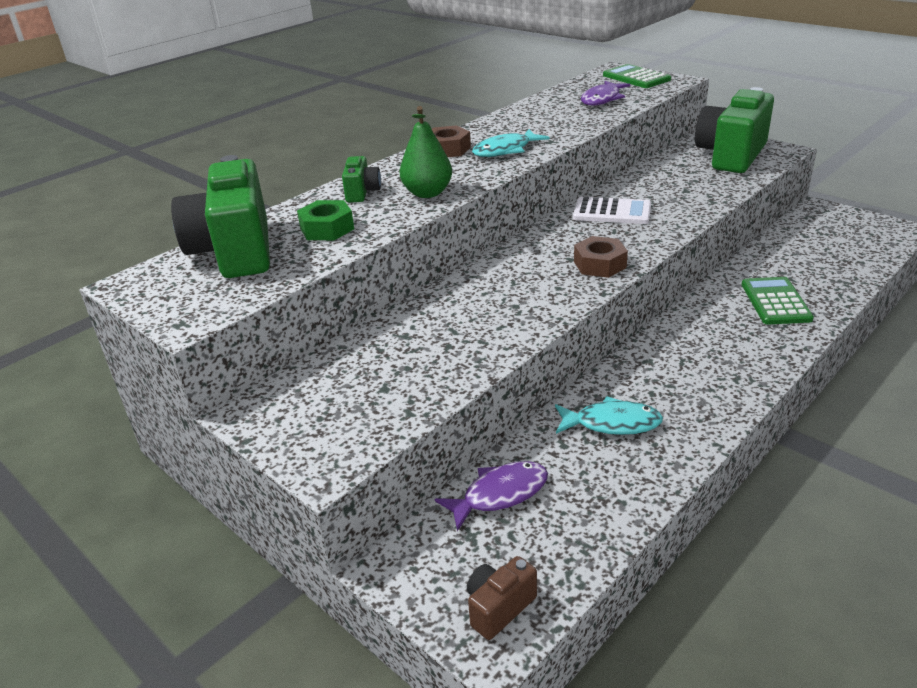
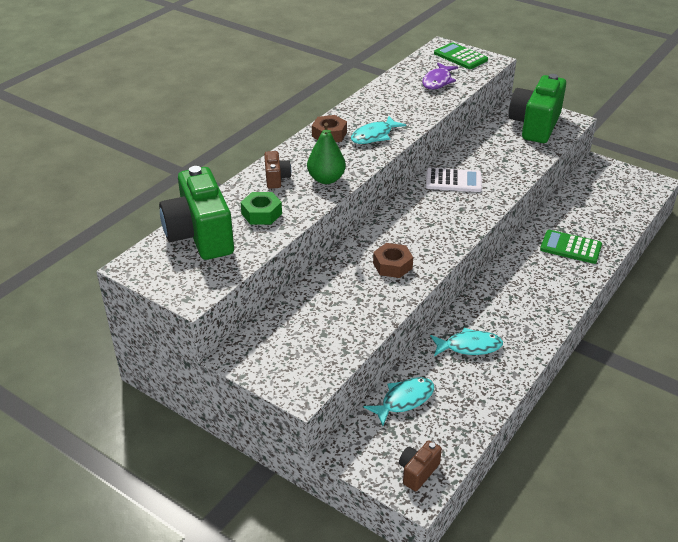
camera: 10 degrees left, 5 degrees up
green camera [342,156,381,202] -> brown camera [264,151,291,189]
purple fish [434,461,548,531] -> turquoise fish [364,377,434,426]
brown nut [574,236,628,278] -> brown nut moved to [373,243,413,278]
green calculator [742,277,814,325] -> green calculator turned 60 degrees counterclockwise [540,230,602,264]

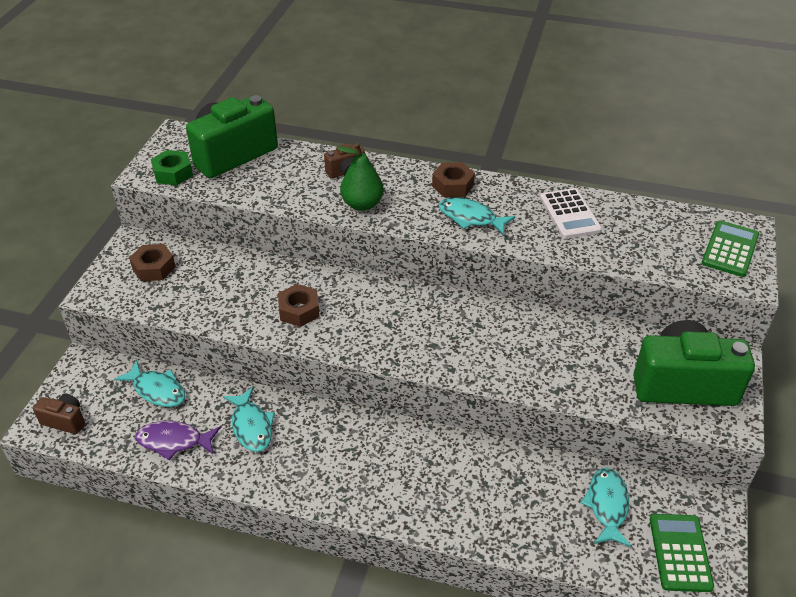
camera: 70 degrees right, 5 degrees up
green nut [240,192,282,225] -> green nut moved to [151,150,193,185]
purple fish [422,63,458,90] -> purple fish moved to [135,421,221,460]
white calculator [426,168,482,192] -> white calculator moved to [540,188,602,239]
green calculator [540,230,602,264] -> green calculator moved to [650,514,714,592]
none -> brown nut [129,244,176,281]
none -> turquoise fish [581,468,631,547]

